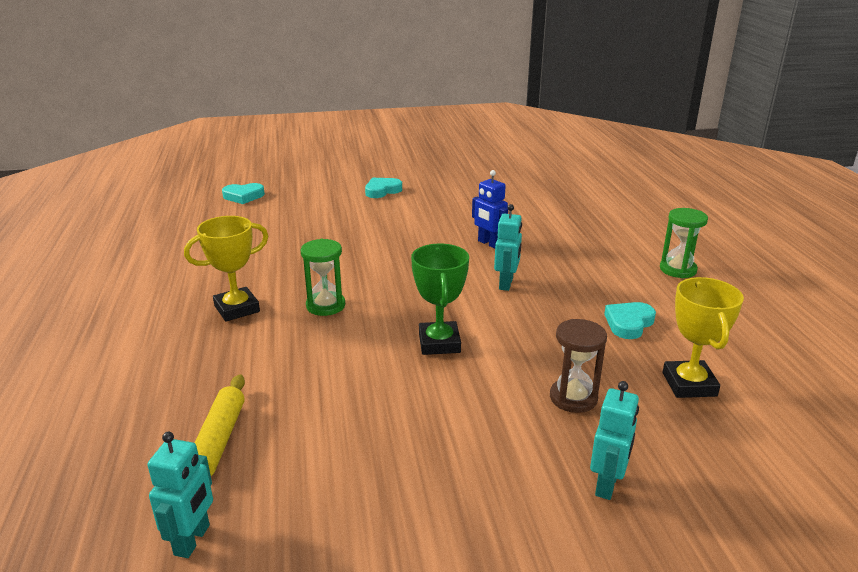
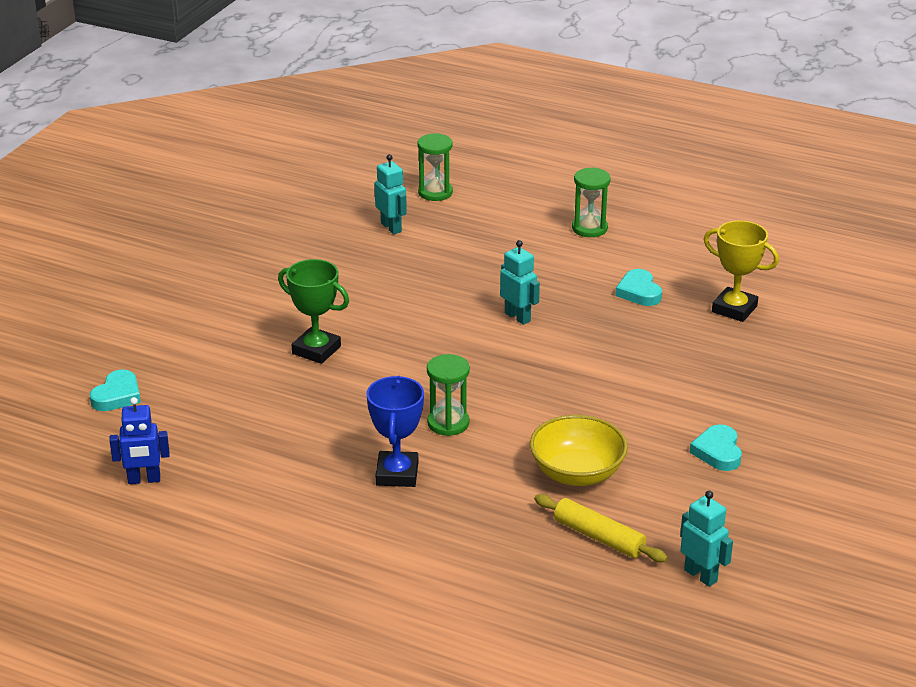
camera: 55 degrees left, 5 degrees up
yellow trophy [184,216,268,321] -> blue trophy [367,376,424,487]
turquoise heart [365,178,402,198] -> turquoise heart moved to [689,424,742,471]
green trophy [411,244,469,355] -> green trophy moved to [278,259,349,364]
blue robot [472,170,508,249] -> blue robot moved to [109,397,170,484]
brown hourglass [550,319,607,413] -> none
turquoise robot [590,381,639,500] -> turquoise robot moved to [375,154,407,234]
none -> green hourglass [417,133,453,201]
none -> yellow bowl [530,415,628,486]

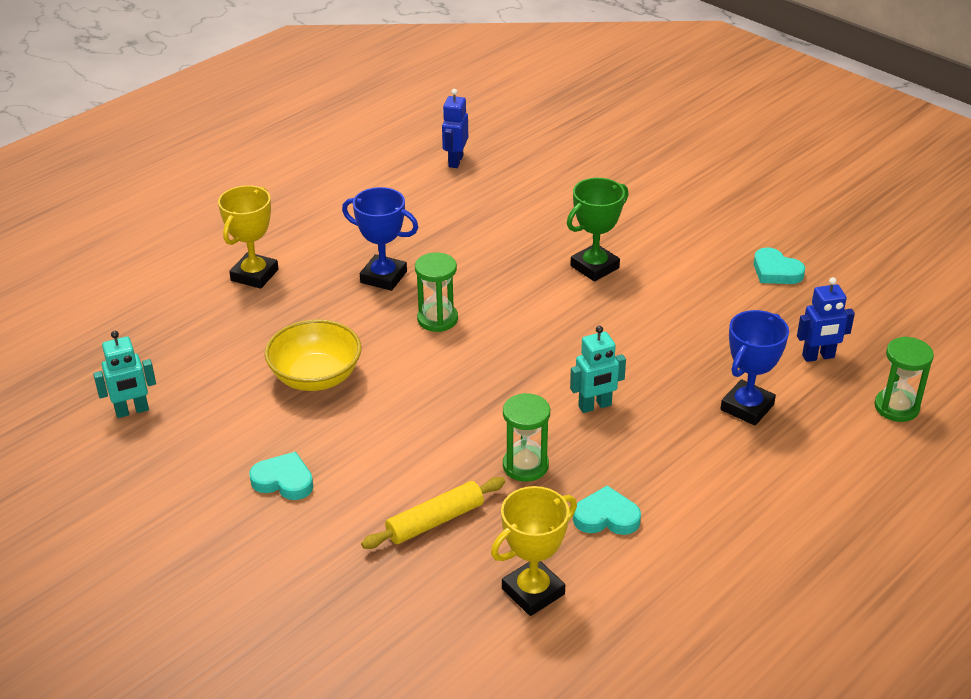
camera: 110 degrees right, 5 degrees up
turquoise heart [90,370,141,411] -> turquoise heart moved to [754,247,805,284]
turquoise robot [375,154,407,234] -> blue robot [797,277,855,362]
yellow rolling pin [534,494,668,562] -> yellow rolling pin moved to [361,477,505,549]
green hourglass [572,167,611,237] -> green hourglass moved to [503,393,550,482]
none -> yellow trophy [218,185,279,289]
none -> blue trophy [721,310,789,426]

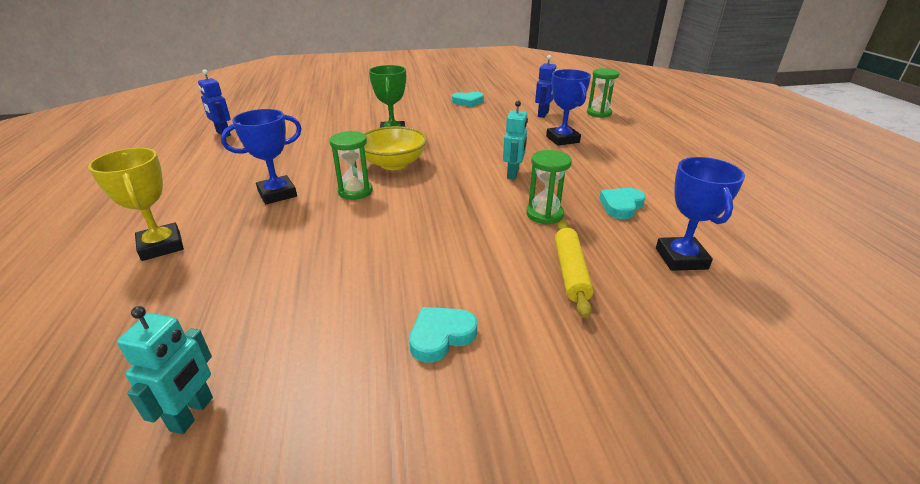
camera: 55 degrees left, 5 degrees down
yellow bowl [265,319,361,391] -> yellow bowl moved to [363,126,427,170]
yellow trophy [491,486,577,616] -> blue trophy [656,157,745,271]

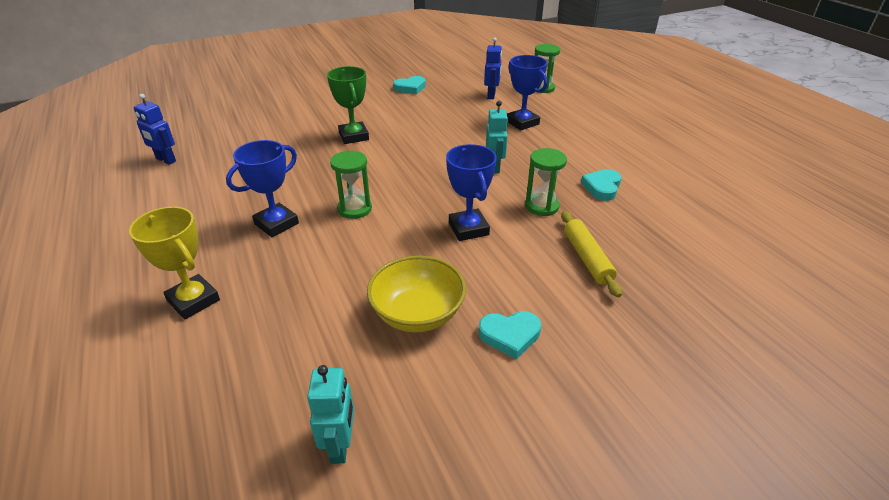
camera: 15 degrees left, 5 degrees up
yellow bowl [363,126,427,170] -> yellow bowl moved to [367,256,466,333]
turquoise heart [409,307,477,363] -> turquoise heart turned 135 degrees counterclockwise [479,311,541,359]
blue trophy [656,157,745,271] -> blue trophy moved to [446,144,497,241]

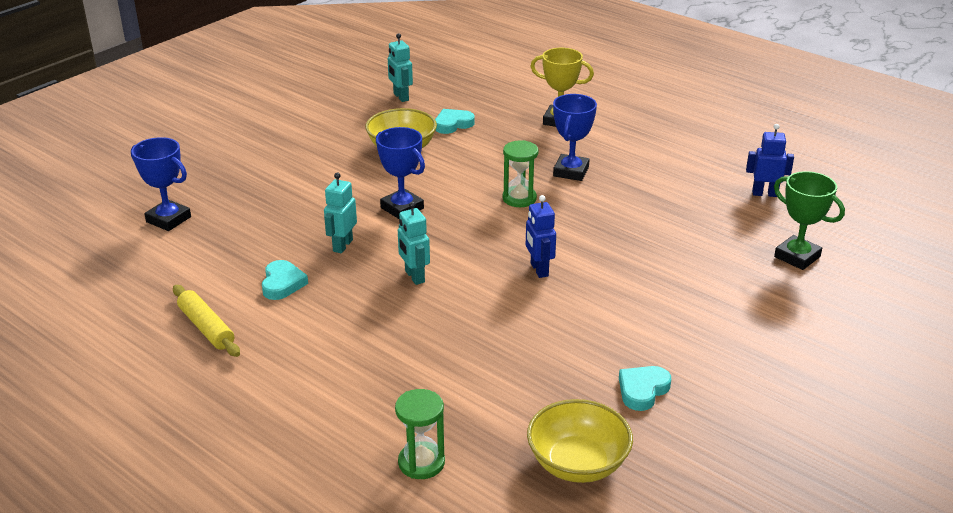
camera: 155 degrees right, 5 degrees down
green trophy [327,66,369,144] -> green trophy moved to [774,171,845,270]
turquoise heart [479,311,541,359] -> turquoise heart moved to [435,109,475,134]
blue robot [484,37,502,99] -> blue robot moved to [526,195,556,278]
blue trophy [507,55,548,130] -> blue trophy moved to [131,137,191,231]
green hourglass [525,148,567,216] -> turquoise robot [324,172,357,253]
yellow rolling pin [561,211,622,298] -> yellow rolling pin moved to [173,285,240,357]
none -> yellow bowl [527,399,633,483]

